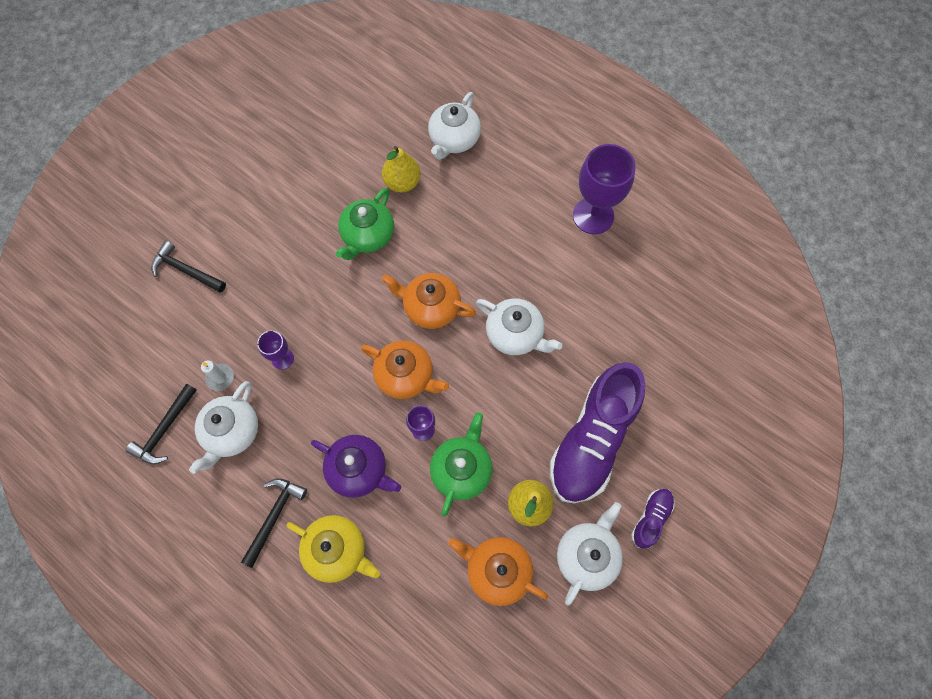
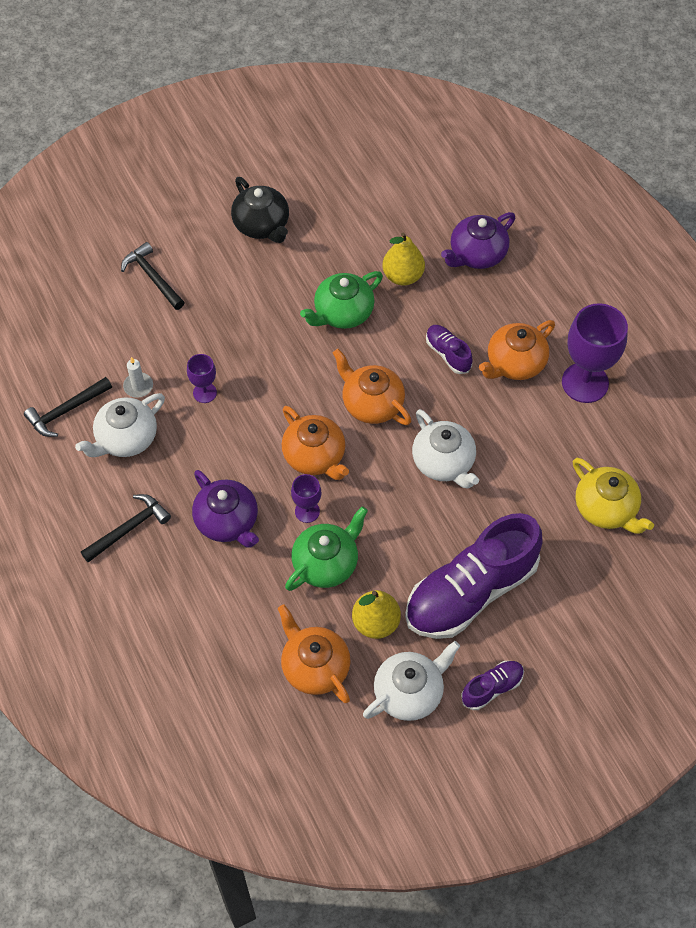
camera: 25 degrees right, 10 degrees down
yellow teapot [286,515,380,583] -> yellow teapot moved to [573,458,654,534]
white teapot [428,92,481,160] -> purple teapot [441,212,515,269]
none -> black teapot [231,177,289,243]
none -> purple shoe [426,325,473,374]
none -> orange teapot [479,320,555,380]

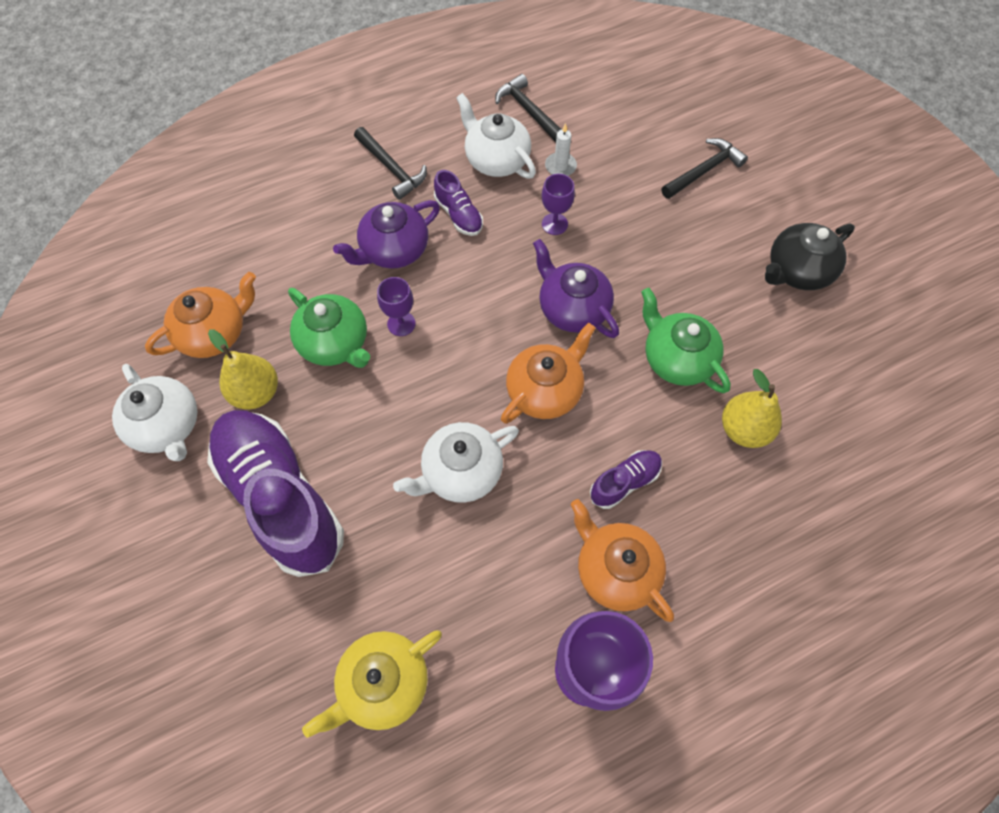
camera: 90 degrees right, 5 degrees up
orange teapot [282,406,349,480] -> none
purple teapot [441,212,515,269] -> purple teapot moved to [533,239,619,338]
purple shoe [461,661,524,710] -> purple shoe moved to [434,170,483,236]

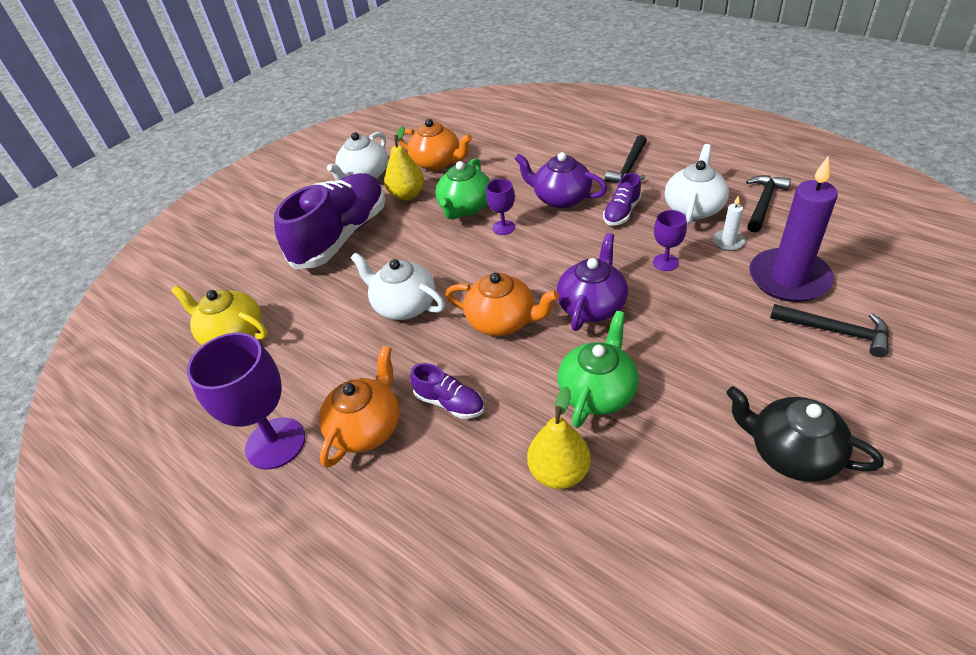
camera: 70 degrees right, 20 degrees down
none -> purple candle [749,156,838,302]

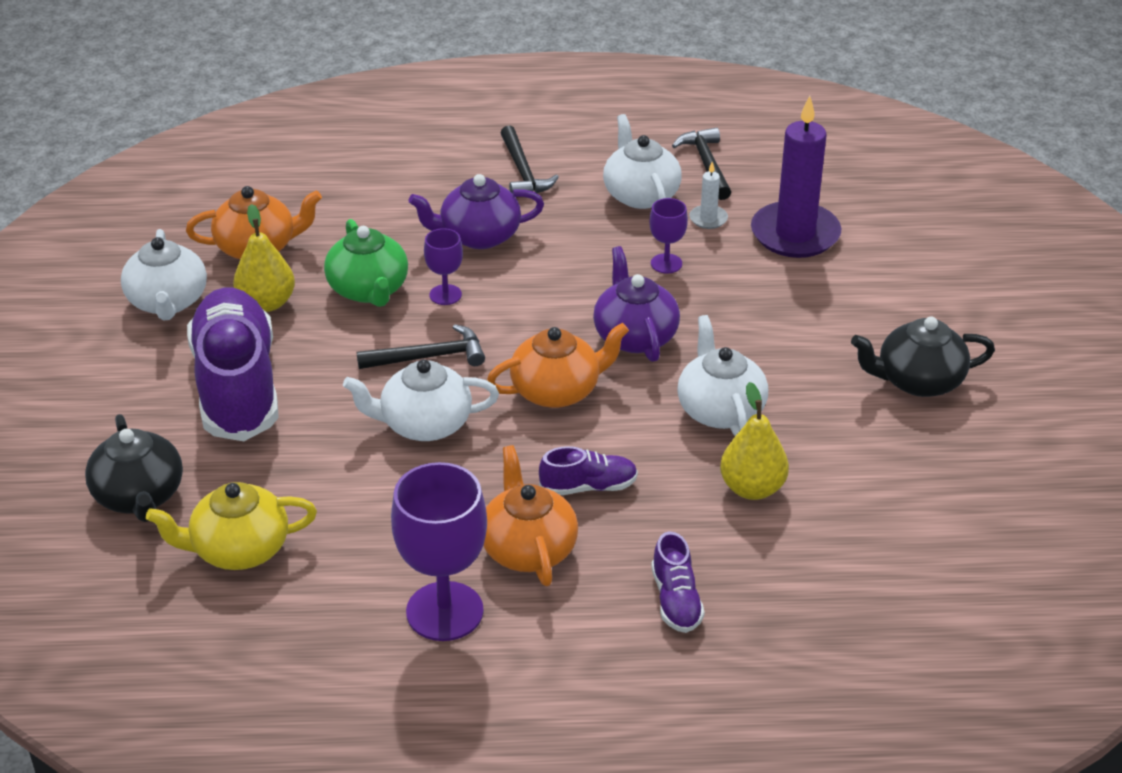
camera: 45 degrees left, 5 degrees down
green teapot [558,311,639,428] -> white teapot [677,315,768,436]
purple shoe [603,173,642,226] -> purple shoe moved to [651,532,705,633]
black hammer [770,304,889,357] -> black hammer moved to [357,324,485,369]
none -> black teapot [85,414,183,522]

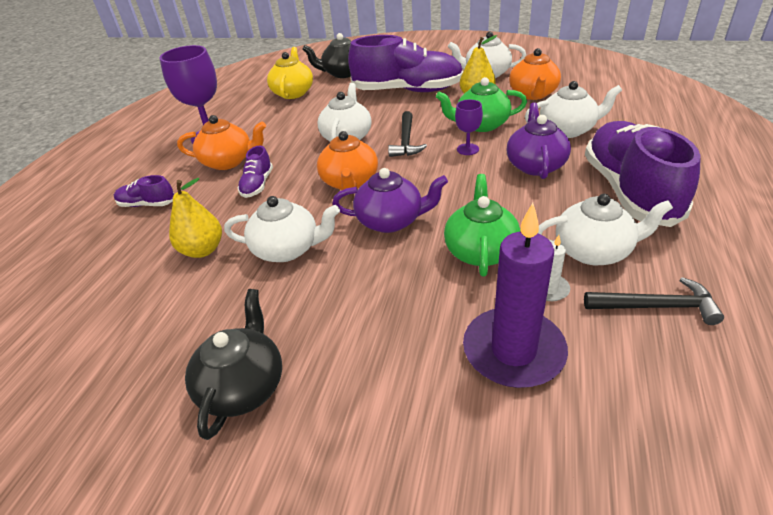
camera: 110 degrees right, 0 degrees up
black hammer [501,126,559,194] -> purple shoe [585,121,701,227]
purple goblet [650,198,688,274] -> green teapot [444,174,521,276]
none -> white teapot [525,81,622,138]

